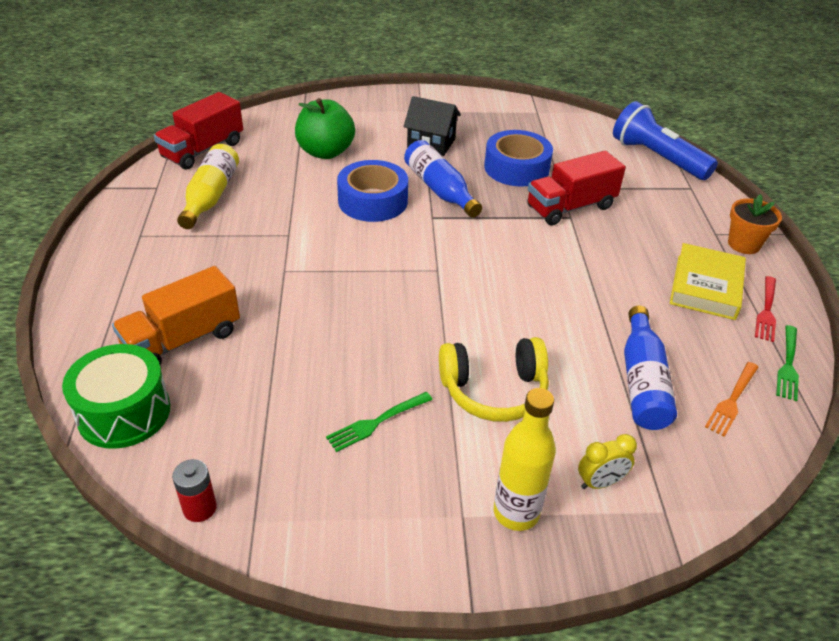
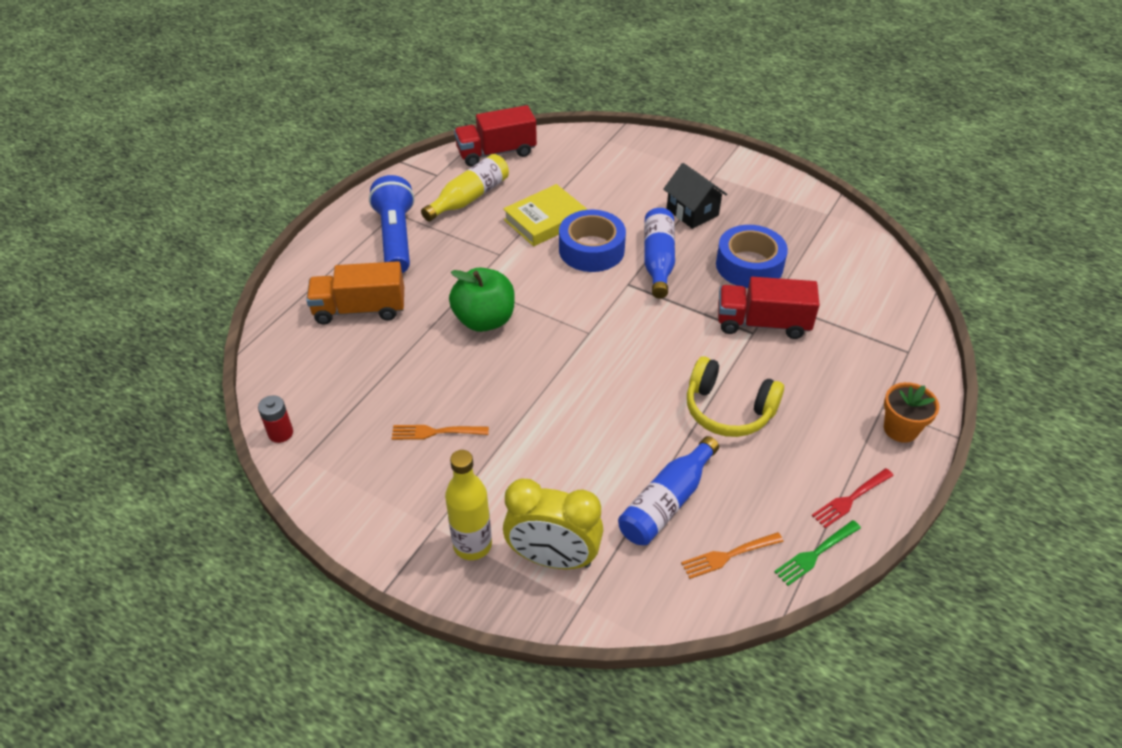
camera: 35 degrees right, 5 degrees up
green drum [62,344,170,449] -> none
green apple [295,98,355,159] -> green apple moved to [449,268,515,332]
green fork [326,392,433,452] -> orange fork [392,425,489,440]
yellow headphones [439,337,549,422] -> yellow headphones moved to [687,356,784,437]
yellow clock [578,434,637,489] -> yellow clock [503,479,603,569], size x2.01
blue flashlight [613,101,718,180] -> blue flashlight moved to [369,175,415,273]
yellow book [670,243,746,320] -> yellow book moved to [503,184,587,246]

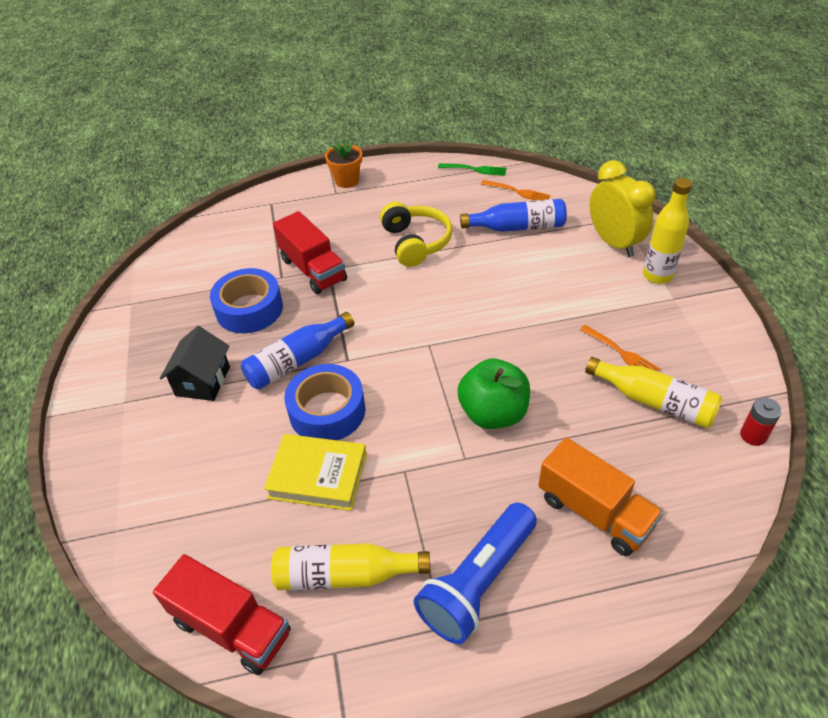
camera: 130 degrees left, 0 degrees up
red fork [812,468,894,528] -> none
none -> yellow bottle [585,357,723,428]

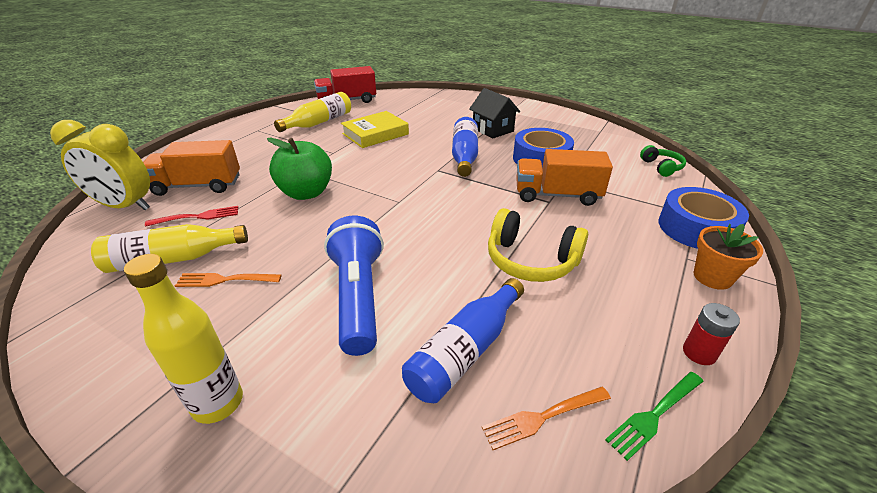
camera: 130 degrees right, 10 degrees down
red truck [273,211,347,294] -> orange truck [516,149,613,206]
blue tape [284,364,365,440] -> blue tape moved to [659,187,749,249]
blue flashlight [414,502,537,644] -> blue flashlight moved to [324,216,384,356]
yellow clock [590,160,656,257] -> yellow clock moved to [50,120,150,210]
red battery [740,398,782,446] -> red battery moved to [683,303,740,365]
none -> red fork [145,206,238,227]
none -> green headphones [640,145,686,177]

